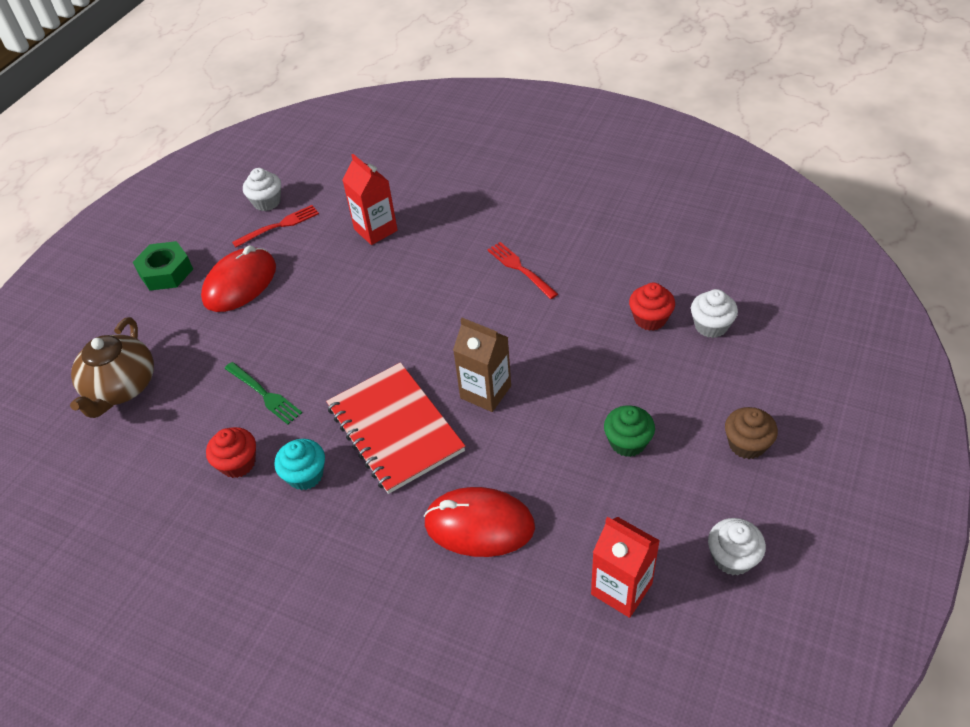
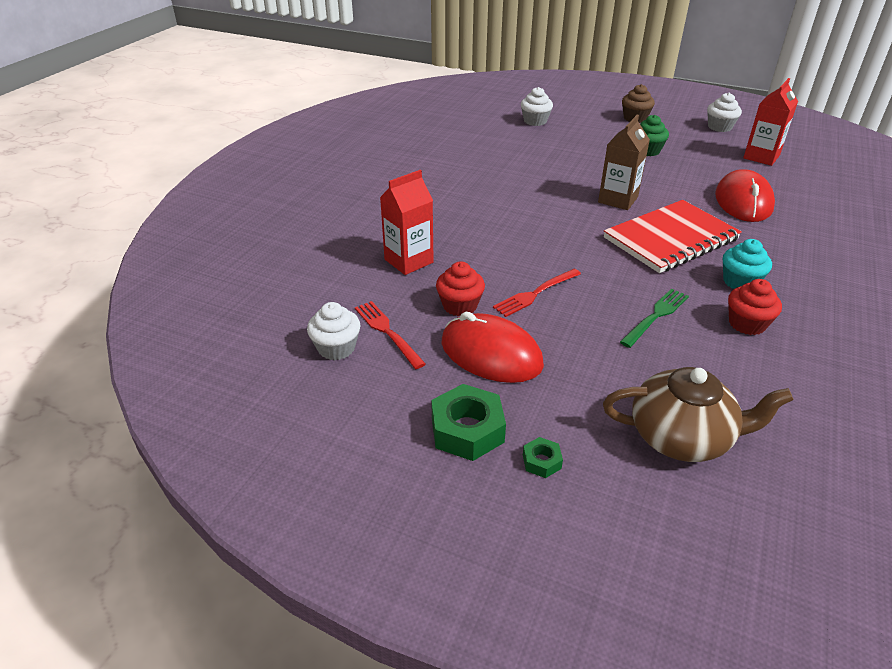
camera: 95 degrees left, 10 degrees down
red fork [487,242,558,299] -> red fork moved to [493,269,581,317]
red cupcake [629,282,675,331] -> red cupcake moved to [436,261,485,316]
none -> green nut [523,437,563,478]

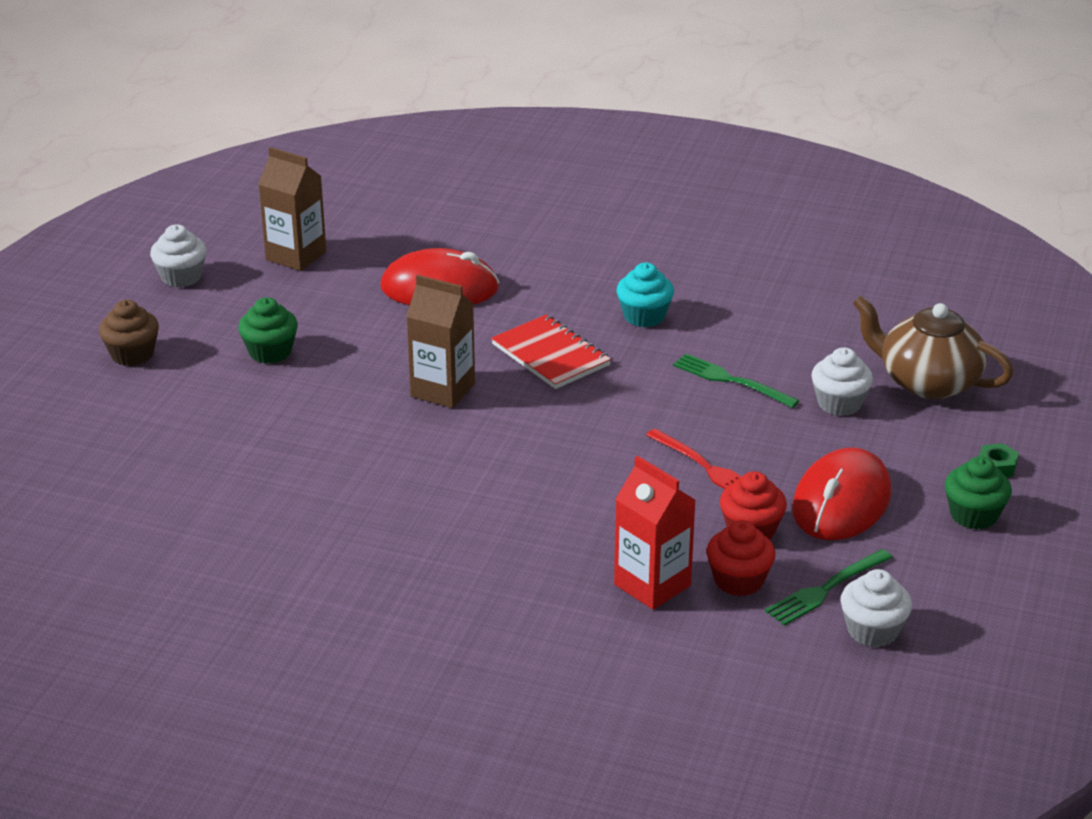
camera: 95 degrees left, 5 degrees down
red fork [355,301,426,369] -> green fork [765,549,893,626]
green nut [431,384,506,461] -> green cupcake [945,456,1012,530]
white cupcake [521,87,553,126] -> white cupcake moved to [811,347,873,416]
brown teapot [603,367,794,462] -> brown teapot turned 60 degrees counterclockwise [853,295,1014,399]
red notebook [604,200,742,273] -> red notebook [491,314,611,389], size x0.66
red cupcake [728,279,782,335] -> red cupcake moved to [706,520,775,596]
red carton [743,78,798,166] -> brown carton [258,147,326,271]

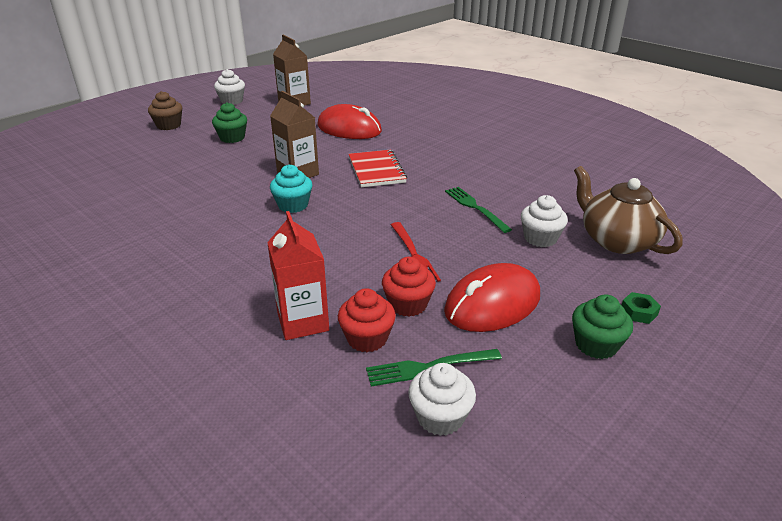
camera: 25 degrees right, 0 degrees up
turquoise cupcake [617,263,674,327] -> turquoise cupcake moved to [270,165,312,213]

